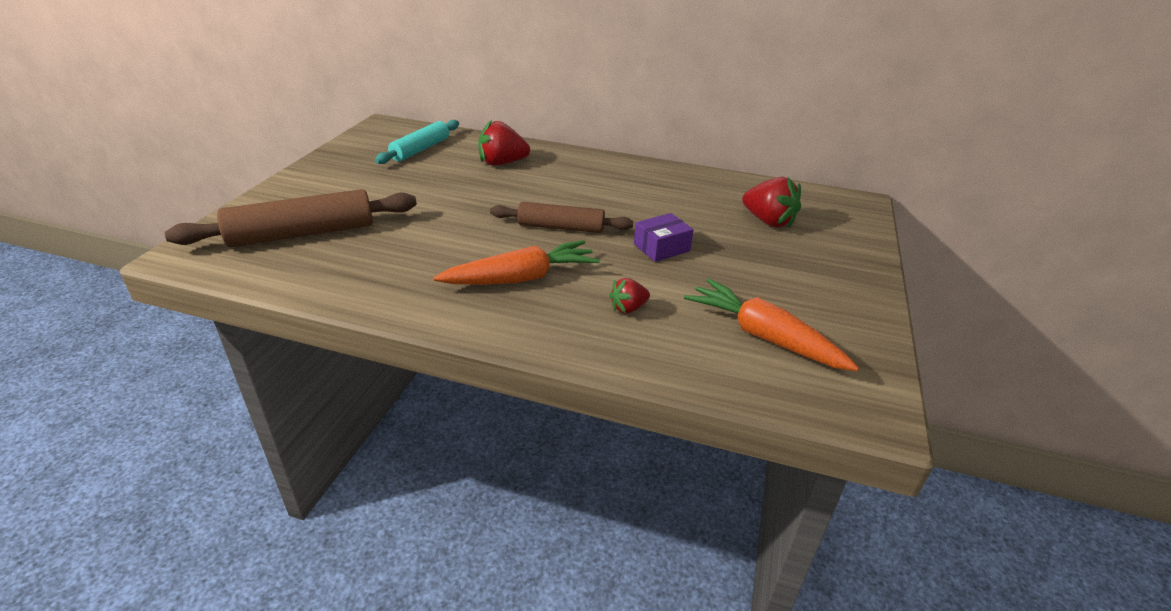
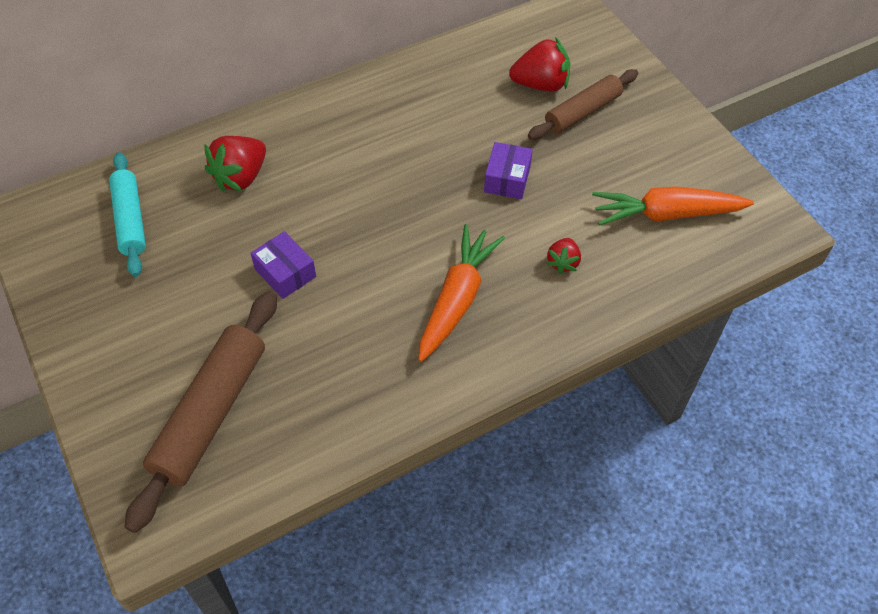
camera: 45 degrees left, 20 degrees up
brown rolling pin [490,202,633,233] -> brown rolling pin moved to [528,69,638,140]
none -> purple box [251,231,316,299]

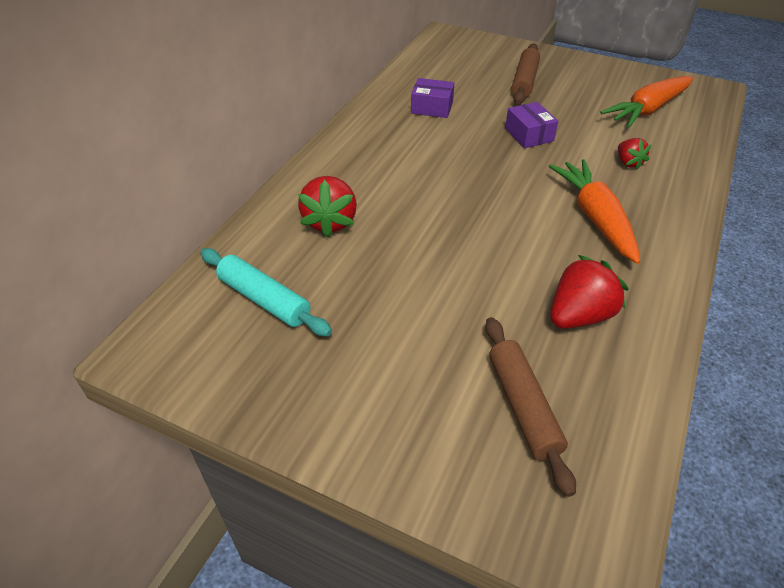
camera: 35 degrees left, 10 degrees down
brown rolling pin [125,291,277,533] -> brown rolling pin [485,317,576,497], size x0.65
purple box [251,231,316,299] -> purple box moved to [411,78,454,118]
red strawberry [509,37,570,92] -> red strawberry moved to [550,255,629,329]

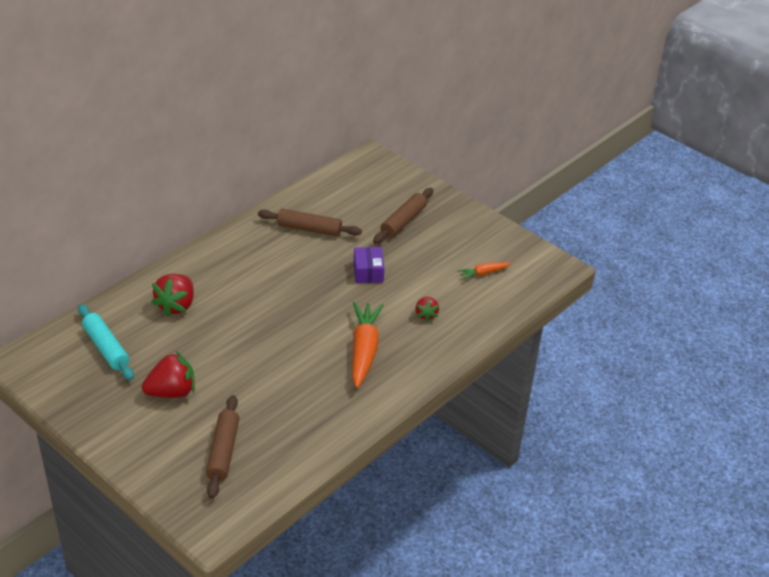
camera: 15 degrees right, 5 degrees down
purple box [411,78,454,118] -> brown rolling pin [258,209,362,236]
red strawberry [550,255,629,329] -> red strawberry moved to [142,351,195,398]
orange carrot [600,76,693,128] -> orange carrot [457,262,511,280], size x0.50

